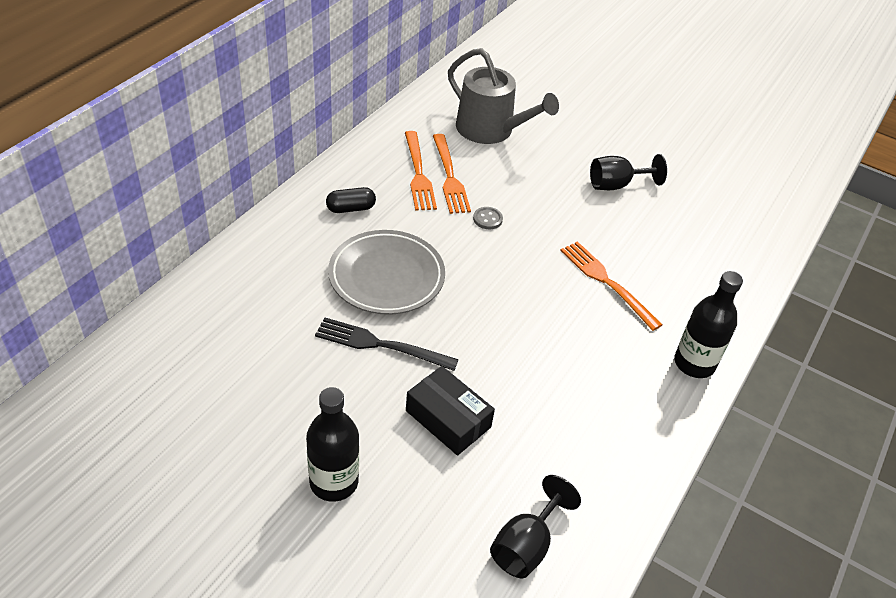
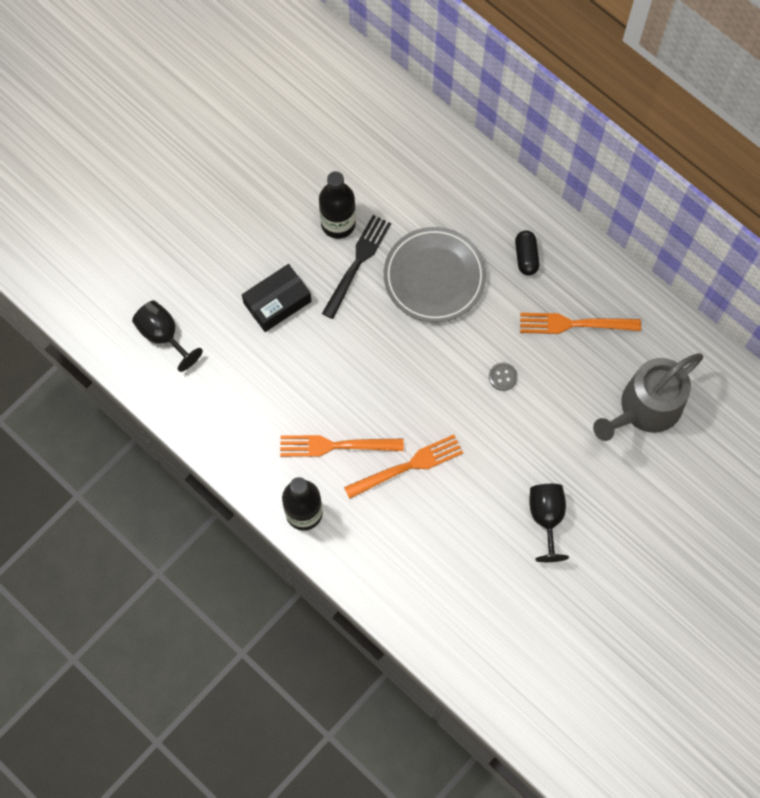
camera: 105 degrees right, 25 degrees up
black bottle [306,387,359,502] -> black bottle moved to [319,171,356,239]
orange fork [433,134,471,214] -> orange fork moved to [280,435,404,457]

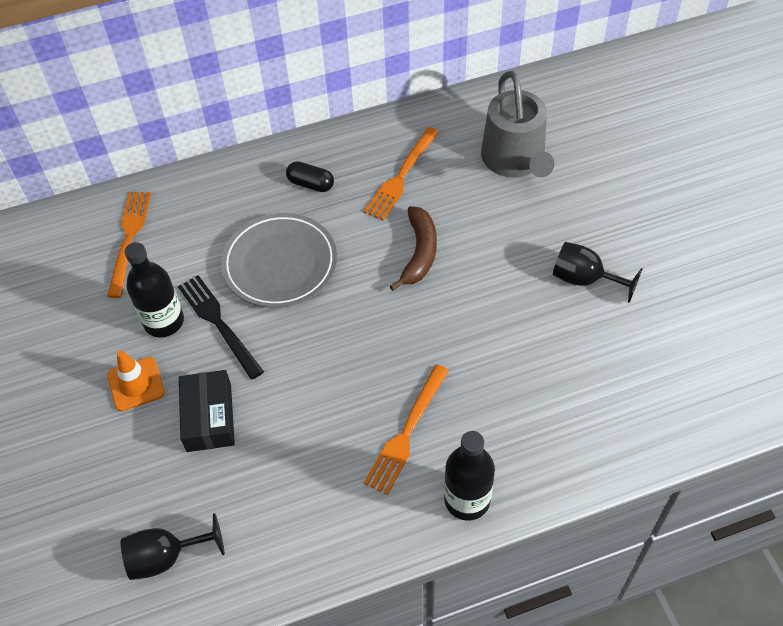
camera: 60 degrees left, 15 degrees down
orange fork [344,435,463,499] -> orange fork moved to [107,192,151,298]
grey button [489,362,518,391] -> brown banana [390,206,437,291]
none -> orange traffic cone [107,350,165,411]

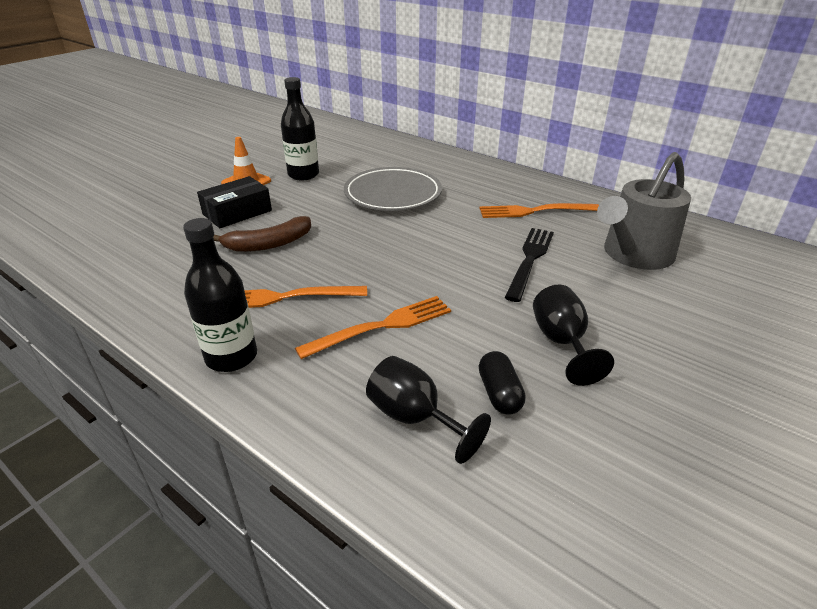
camera: 55 degrees right, 20 degrees down
orange fork [107,192,151,298] -> orange fork moved to [295,296,451,359]
black goblet [121,513,225,580] -> black goblet moved to [366,356,491,464]
black fork [178,275,264,380] -> black fork moved to [504,228,554,302]
black capsule [286,161,334,192] -> black capsule moved to [479,351,526,415]
brown banana [390,206,437,291] -> brown banana moved to [213,216,311,252]

